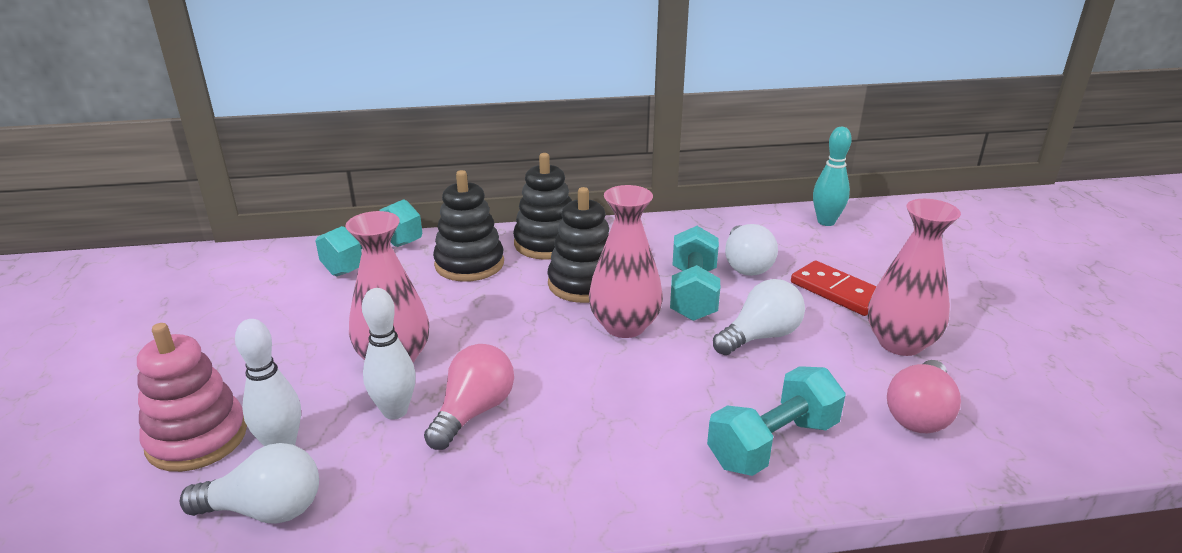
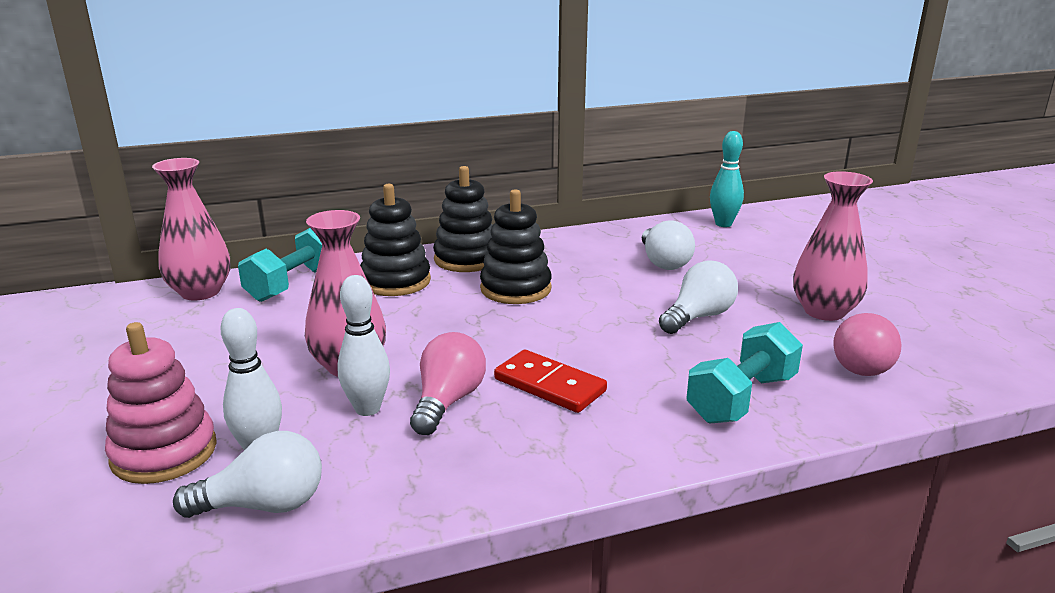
camera: 10 degrees left, 5 degrees down
pink vase [589,185,663,338] -> pink vase moved to [152,158,231,301]
turquoise dumbbell [670,226,720,321] -> none
red domino [791,260,877,316] -> red domino moved to [494,350,607,413]

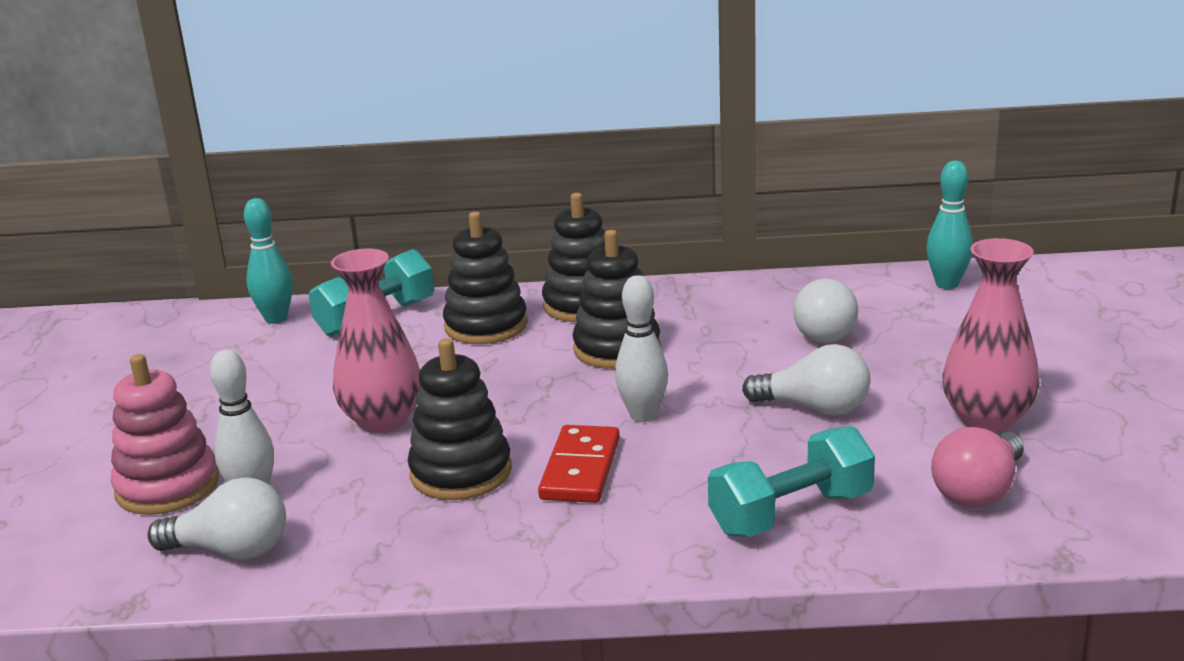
camera: 20 degrees right, 0 degrees up
pink vase [152,158,231,301] -> turquoise bowling pin [244,198,293,324]
white bowling pin [338,275,390,416] -> white bowling pin moved to [615,275,668,422]
pink light bulb [410,332,486,435] -> black stacking toy [408,338,512,500]
red domino [494,350,607,413] -> red domino turned 45 degrees clockwise [538,425,620,503]
white light bulb [659,260,738,334] -> white light bulb turned 45 degrees clockwise [742,344,870,416]

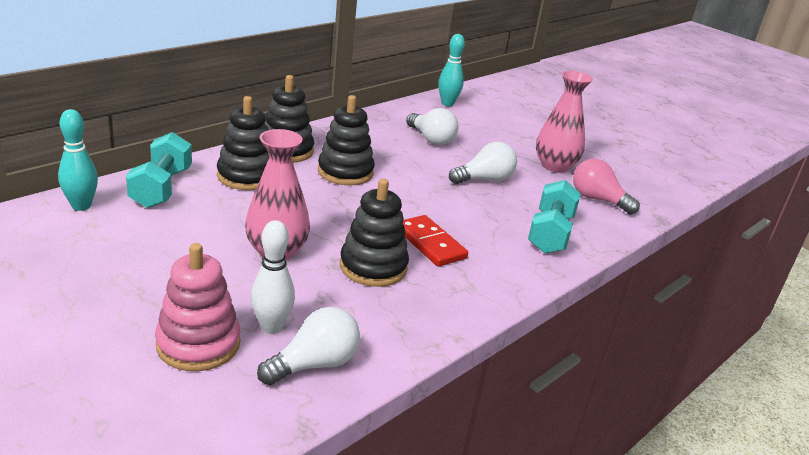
camera: 50 degrees left, 5 degrees up
white bowling pin [615,275,668,422] -> none
pink light bulb [931,427,1024,508] -> pink light bulb turned 135 degrees clockwise [573,159,640,214]

